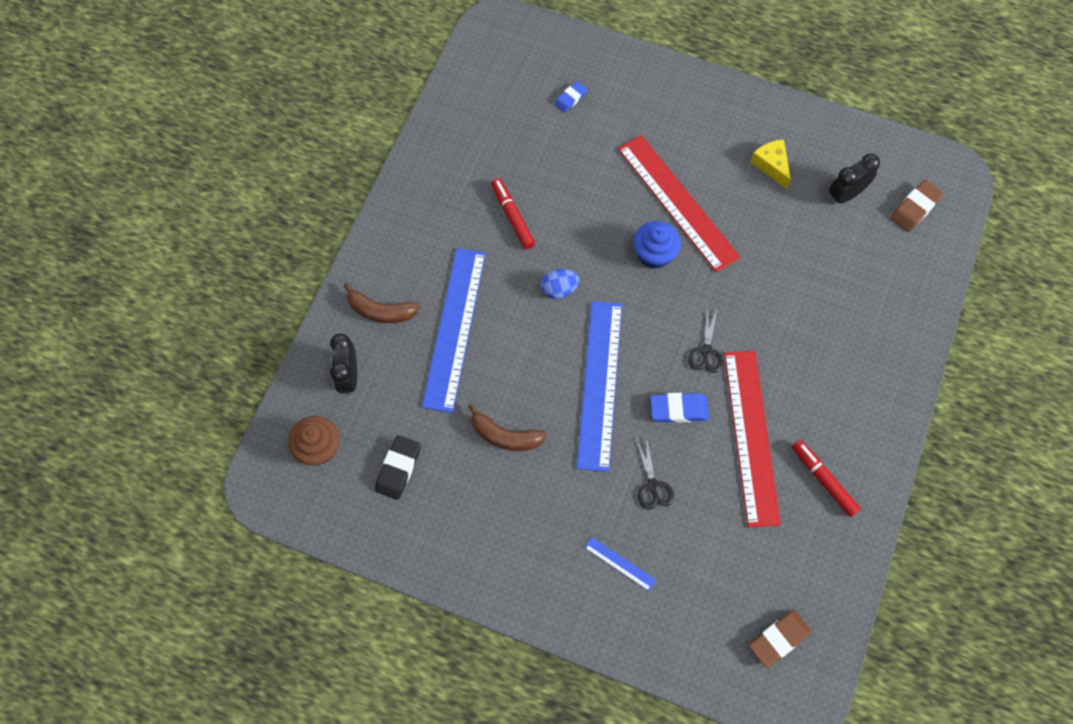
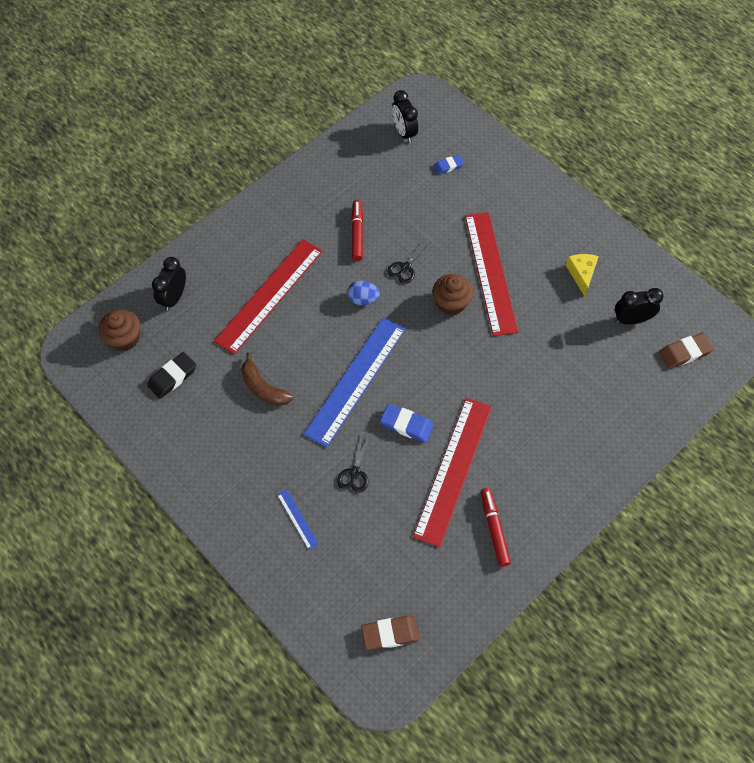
camera: 25 degrees right, 5 degrees down
brown banana [344,282,420,323] -> none
blue ruler [422,248,486,413] -> red ruler [214,239,323,355]
blue cupcake [633,221,681,269] -> brown cupcake [433,274,473,315]
black scissors [688,308,723,373] -> black scissors moved to [387,239,430,284]
none -> black clock [392,90,418,143]

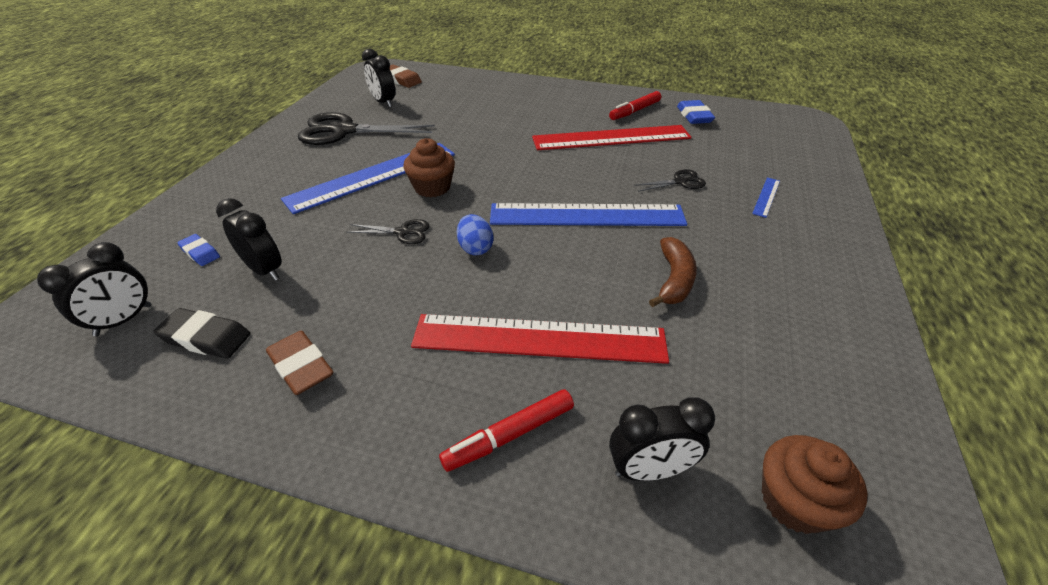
camera: 120 degrees left, 20 degrees down
black eraser [147,352,196,399] -> black eraser moved to [153,308,250,359]
red marker [351,200,363,261] -> red marker moved to [439,389,574,472]
brown eraser [361,616,420,650] -> brown eraser moved to [266,331,334,395]
blue eraser [380,404,434,443] -> blue eraser moved to [677,100,715,124]
red ruler [465,212,518,336] -> blue ruler [281,143,455,214]
yellow cheese [566,254,599,296] -> black scissors [298,112,435,145]
none -> black clock [216,198,282,280]

